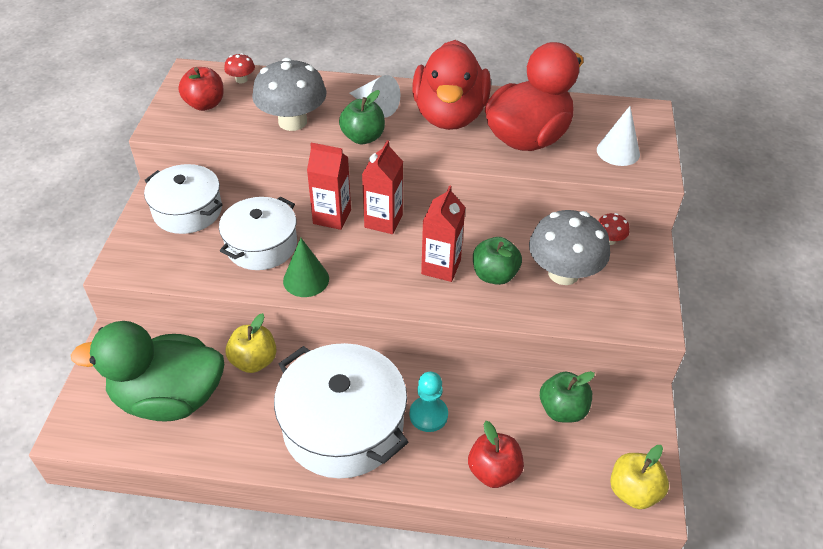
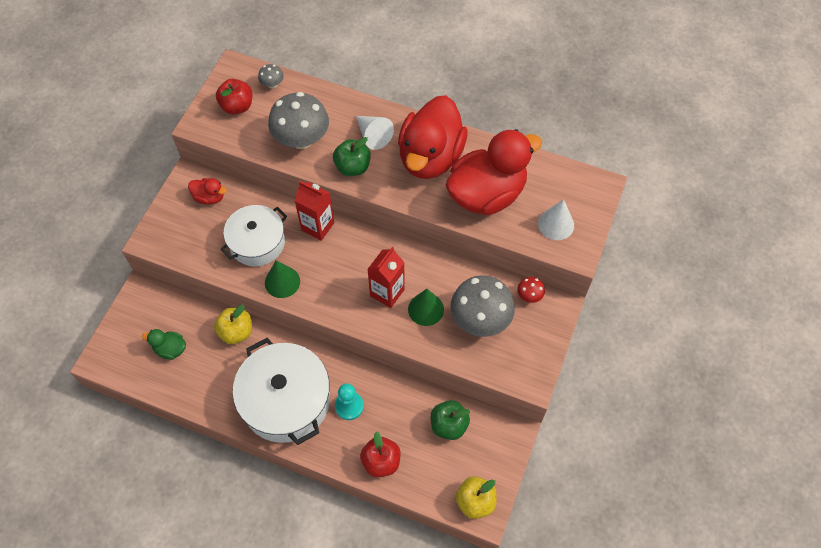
camera: 15 degrees right, 15 degrees up
green duck [71,321,224,421] -> green duck [142,329,186,360], size x0.43
white pot [144,164,223,234] -> red duck [188,178,227,204]
red mushroom [224,53,255,84] -> grey mushroom [258,64,284,88]
red carton [362,140,403,234] -> none
green apple [473,237,522,285] -> green cone [408,289,444,326]

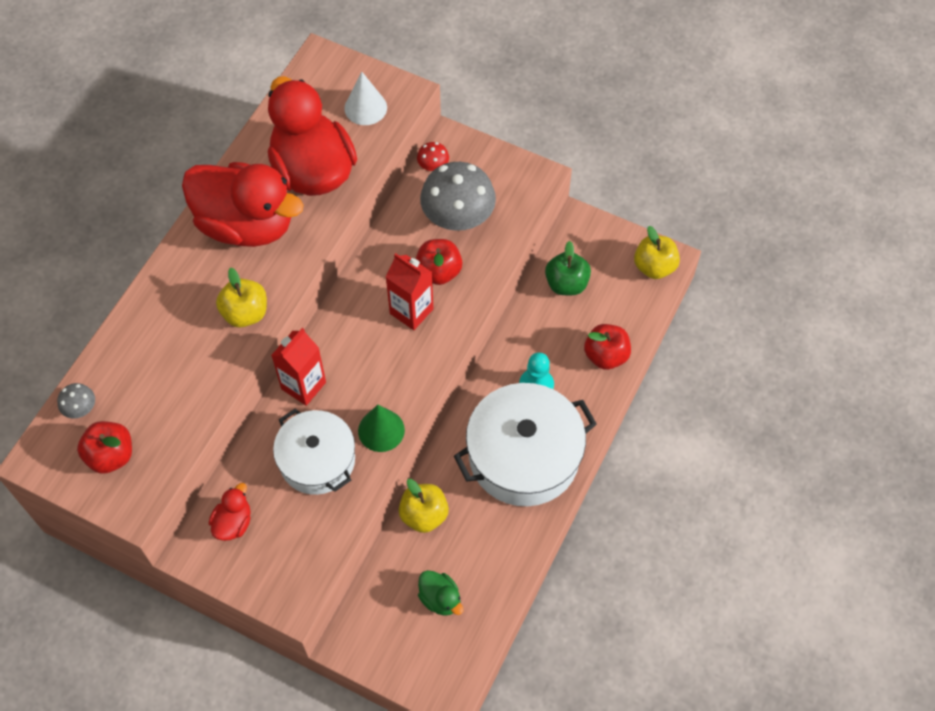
camera: 85 degrees left, 0 degrees up
green duck [142,329,186,360] -> green duck turned 60 degrees counterclockwise [418,570,463,616]
grey mushroom [268,92,329,149] -> none
green apple [333,137,371,176] -> yellow apple [216,268,267,327]
white cone [356,116,394,150] -> none
green cone [408,289,444,326] -> red apple [416,239,462,285]

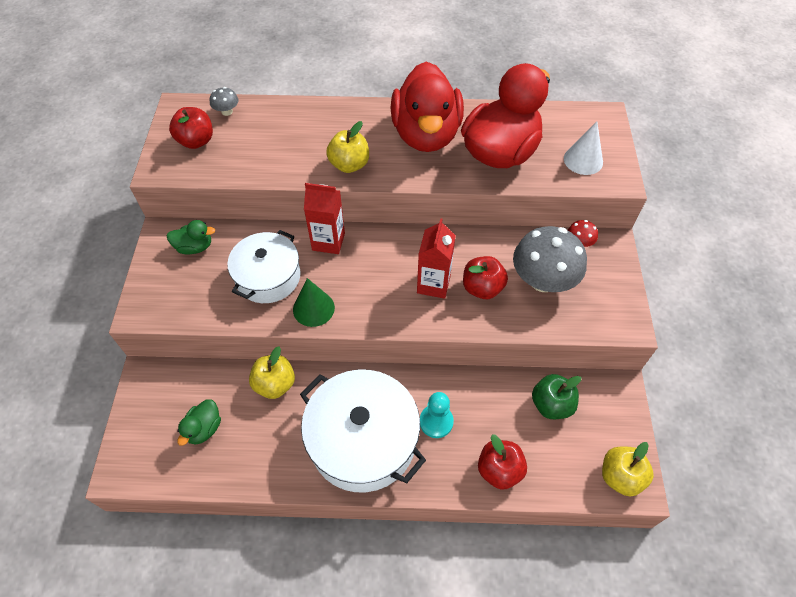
camera: 65 degrees right, 5 degrees down
red duck [209,483,251,541] -> green duck [167,220,215,255]

